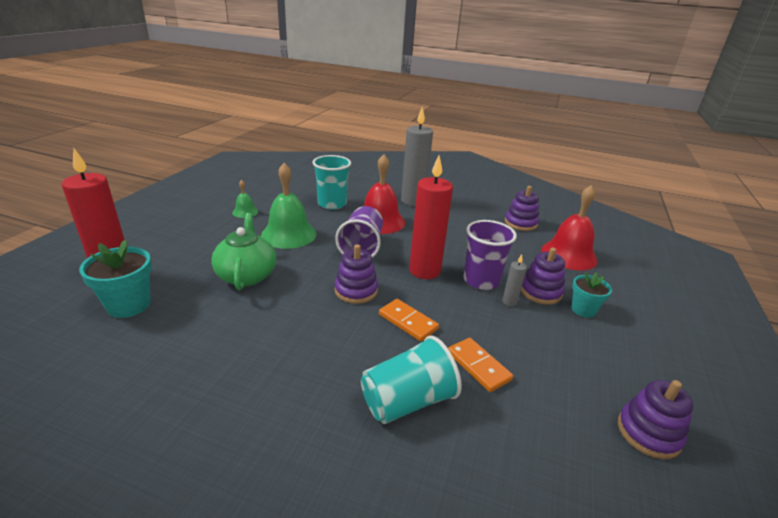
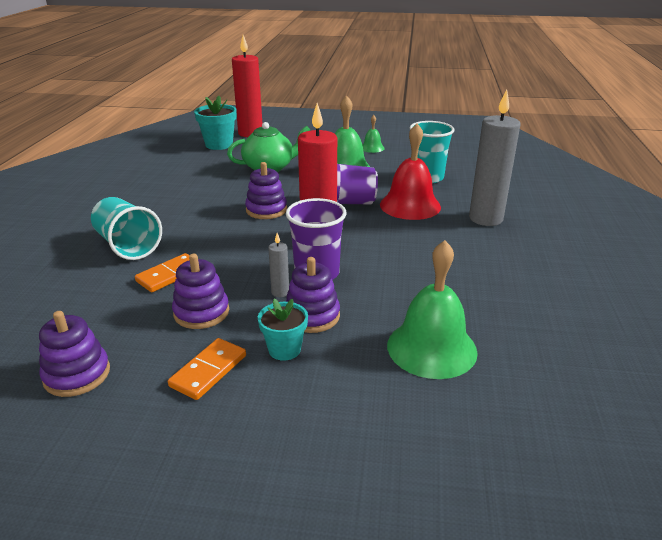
camera: 80 degrees right, 0 degrees up
orange domino [379,299,439,342] -> orange domino moved to [168,338,246,400]
purple stacking toy [505,186,539,231] -> purple stacking toy moved to [172,254,229,329]
red bell [541,185,598,271] -> green bell [387,240,478,379]

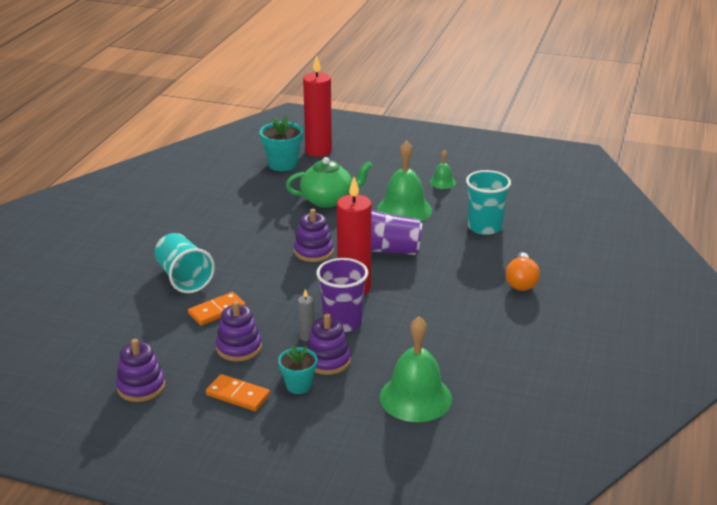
camera: 10 degrees right, 0 degrees up
orange domino [168,338,246,400] -> orange domino turned 75 degrees clockwise [206,374,270,411]
red bell [380,123,441,220] -> none
grey candle [469,89,521,226] -> orange light bulb [506,252,540,291]

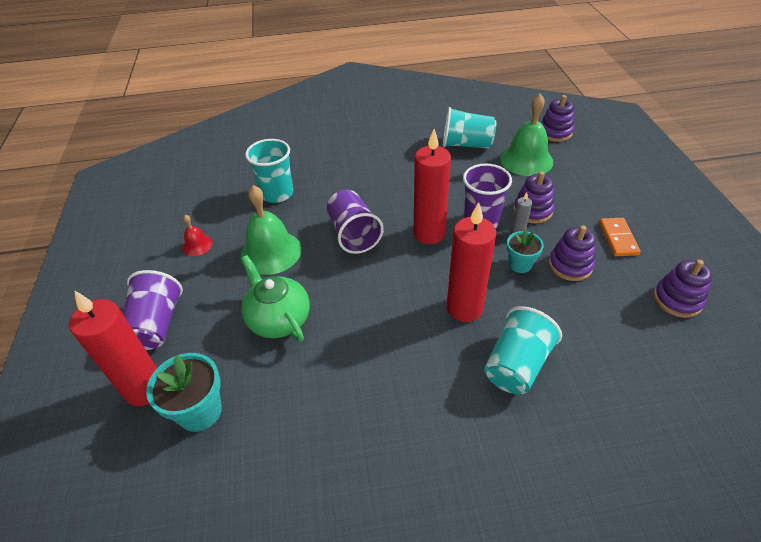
camera: 115 degrees left, 15 degrees up
orange domino [188,292,246,325] -> none
turquoise flower pot [278,345,318,394] -> turquoise flower pot moved to [507,230,544,273]
purple stacking toy [294,209,334,262] -> purple stacking toy moved to [541,95,574,142]
green bell [430,150,456,189] -> red bell [183,215,213,256]
orange light bulb [506,252,540,291] -> none
none -> purple cup [122,270,183,350]
none -> turquoise cup [443,107,496,149]
none -> red candle [447,202,496,322]

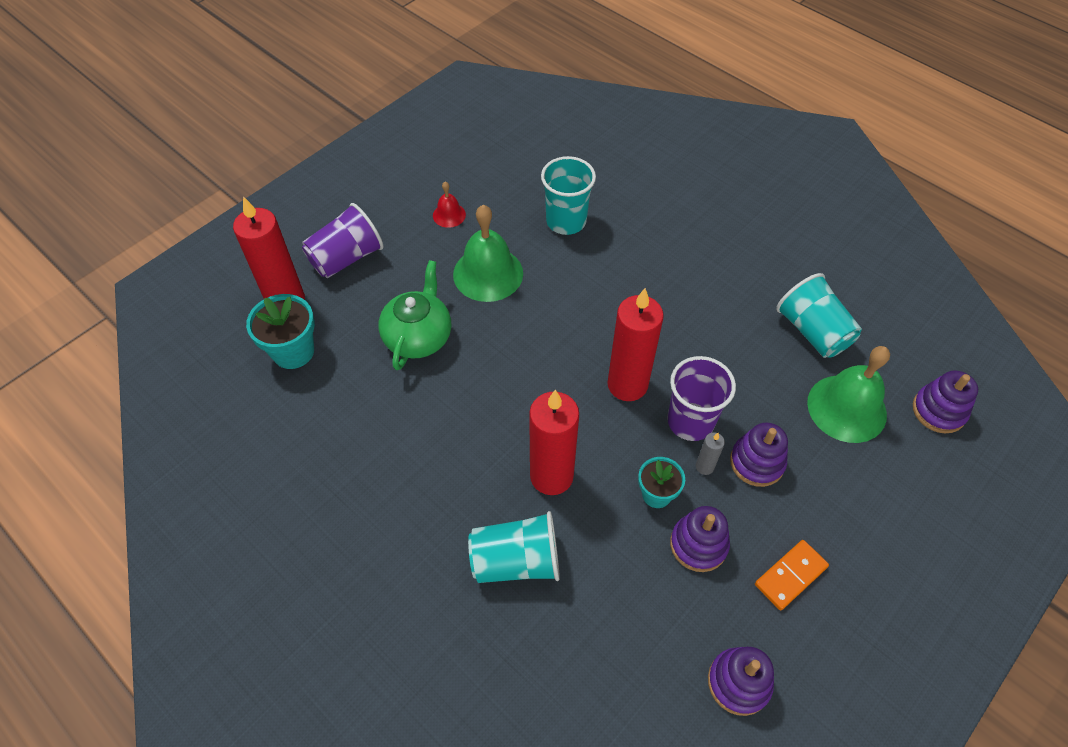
camera: 50 degrees right, 10 degrees up
purple cup [327,190,384,254] -> none

